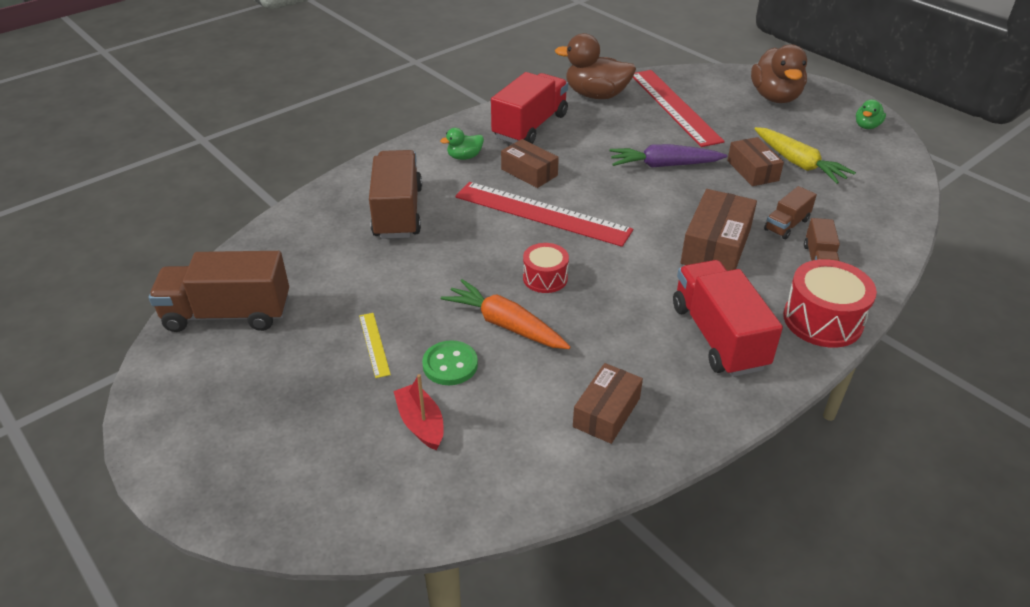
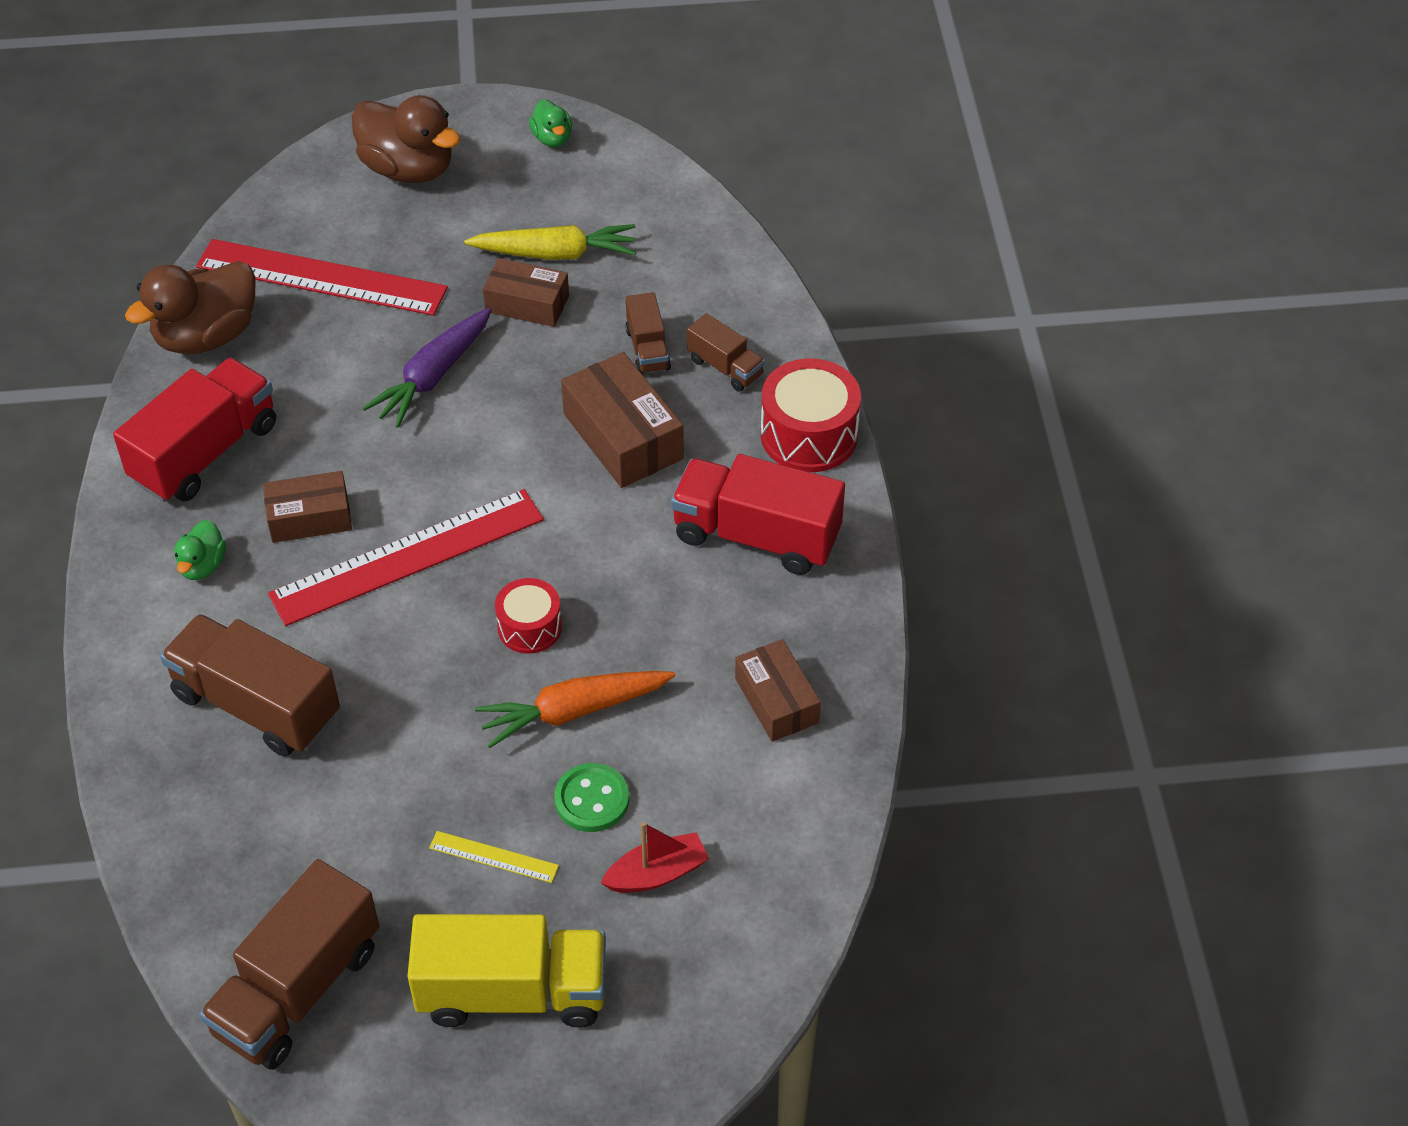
camera: 55 degrees left, 10 degrees up
red boat [393,374,444,450] -> red boat turned 150 degrees clockwise [601,822,709,893]
red truck [491,72,568,144] -> red truck turned 60 degrees clockwise [113,358,276,502]
none -> yellow truck [408,914,606,1028]

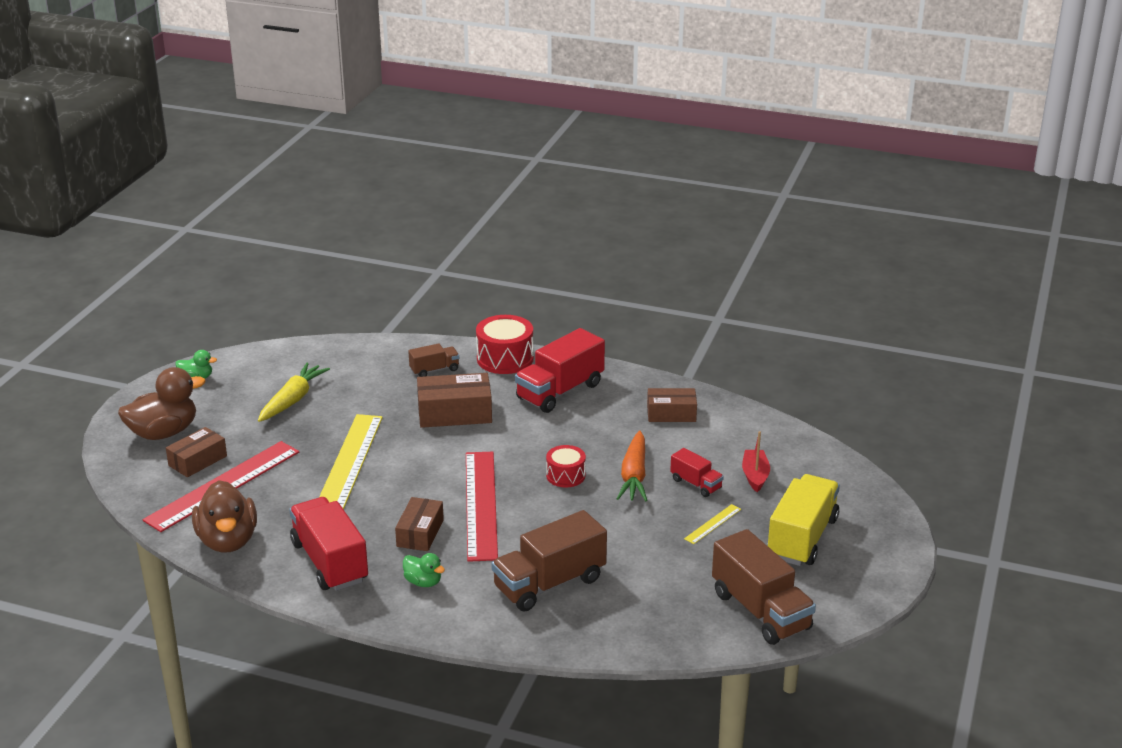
camera: 65 degrees left, 20 degrees down
purple carrot [363,308,492,428] -> yellow ruler [319,414,383,509]
brown box [483,258,569,327] -> brown box moved to [166,427,227,477]
green button [554,763,629,832] -> red truck [670,448,724,497]
brown truck [625,292,671,373] -> none

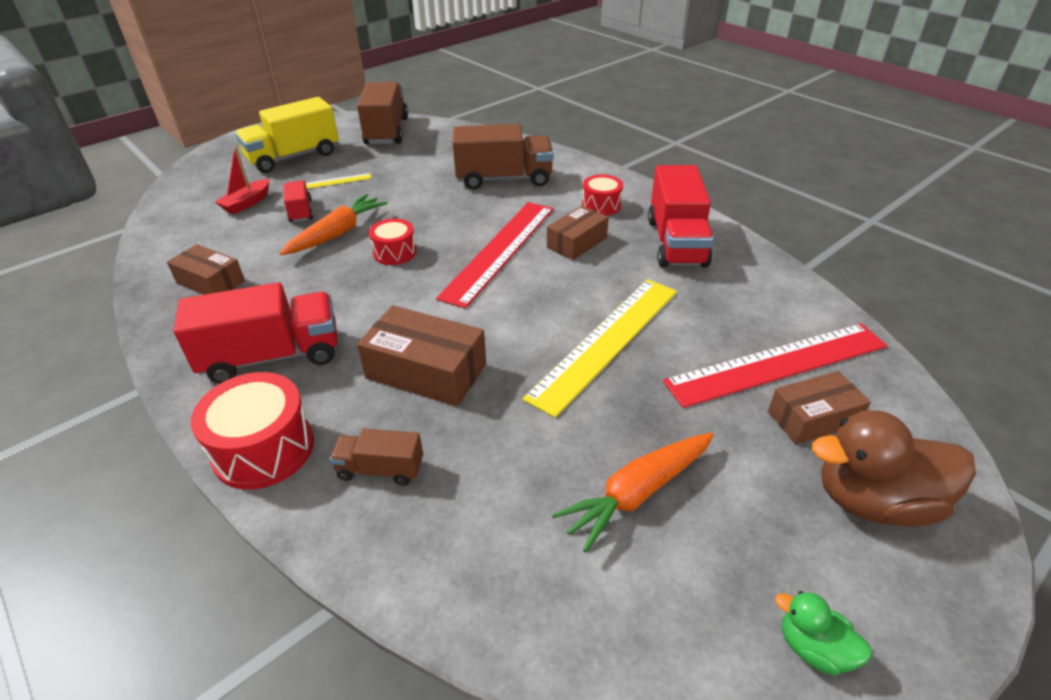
camera: 150 degrees left, 10 degrees up
brown duck [192,480,257,553] -> none
yellow carrot [258,363,330,422] -> orange carrot [552,433,714,552]
green duck [403,553,445,587] -> red drum [582,174,623,216]

